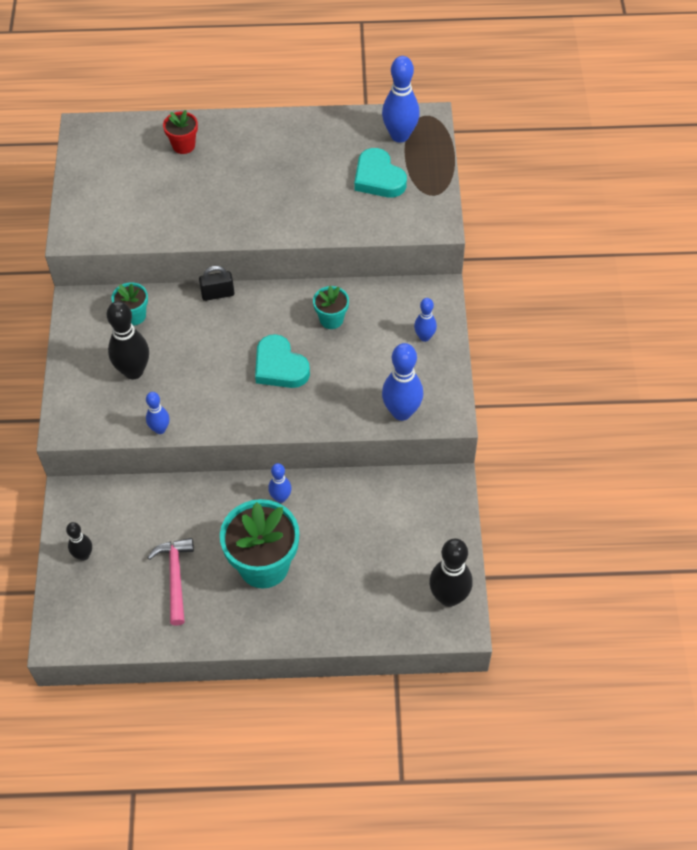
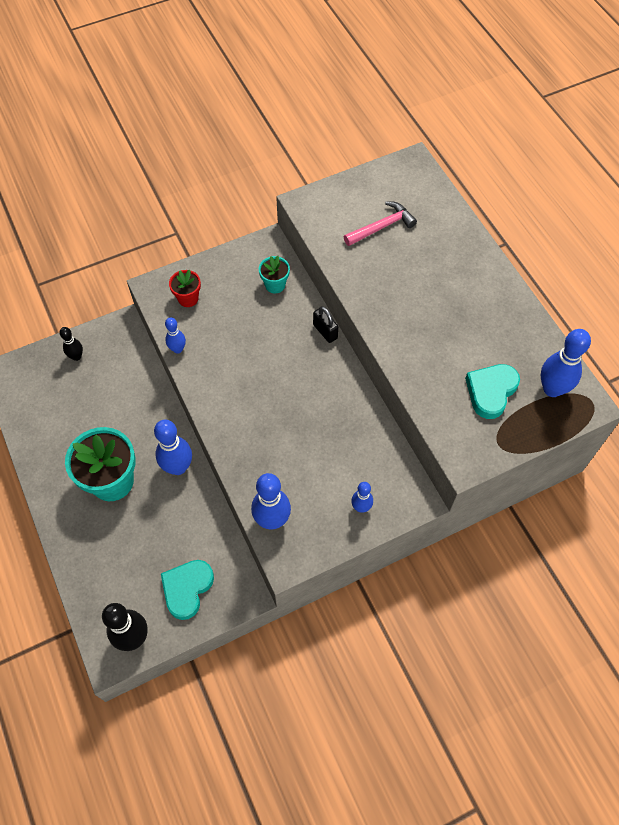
camera: 65 degrees right, 5 degrees up
black bowling pin [107,301,149,379] -> none
pink hammer [147,538,194,626] -> pink hammer moved to [344,201,417,246]
red flower pot [163,110,198,154] -> red flower pot moved to [169,270,201,307]
turquoise heart [255,334,310,388] -> turquoise heart moved to [161,560,214,620]
blue bowling pin [268,463,292,503] -> blue bowling pin [154,420,192,475], size x1.76
turquoise flower pot [313,286,349,329] -> none

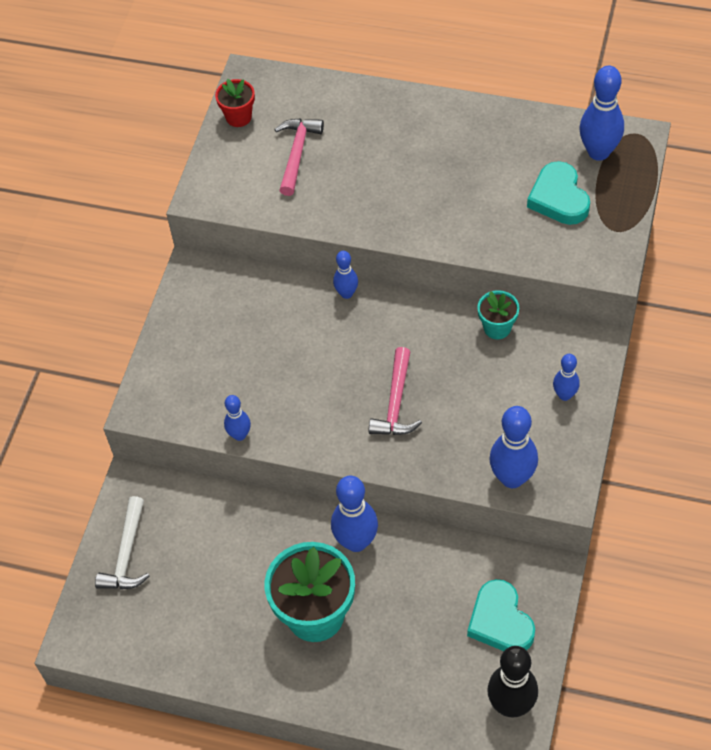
camera: 45 degrees left, 5 degrees down
black bowling pin [59,327,83,361] -> white hammer [95,496,149,589]
red flower pot [169,270,201,307] -> red flower pot moved to [215,78,255,127]
turquoise flower pot [259,256,290,293] -> turquoise flower pot moved to [477,290,519,339]
black padlock [313,306,338,343] -> blue bowling pin [333,251,358,299]
none -> pink hammer [369,347,422,435]

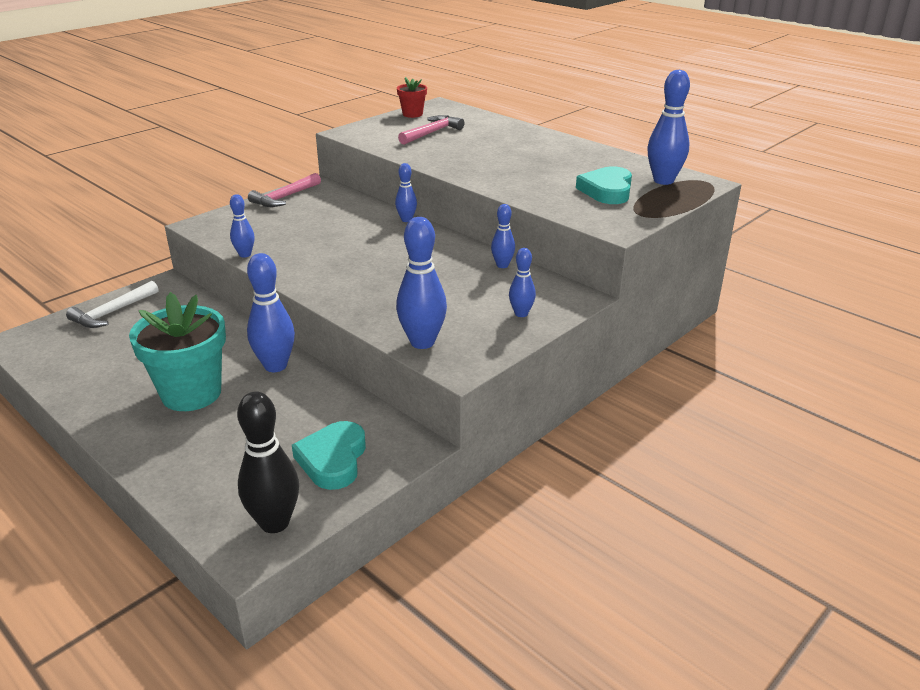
camera: 25 degrees right, 25 degrees down
pink hammer [369,347,422,435] -> pink hammer moved to [248,173,321,207]
turquoise flower pot [477,290,519,339] -> blue bowling pin [491,204,515,268]

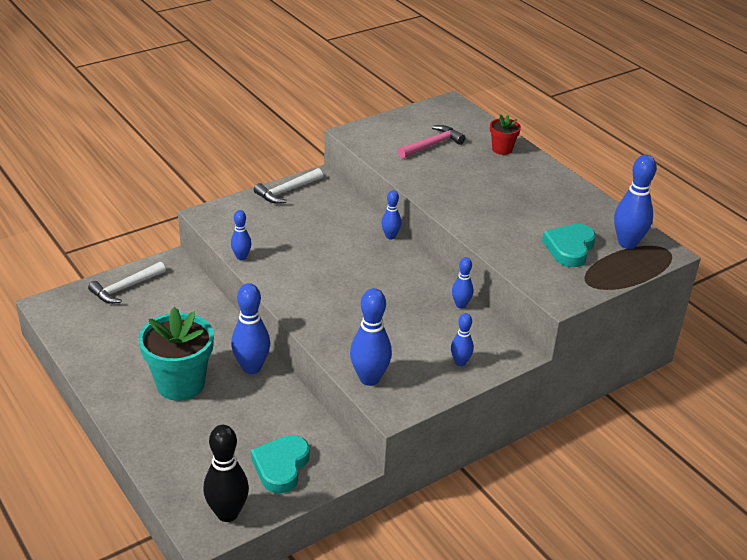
camera: 10 degrees right, 5 degrees up
pink hammer [248,173,321,207] -> white hammer [254,168,323,204]
red flower pot [397,77,427,118] -> red flower pot moved to [490,114,521,155]

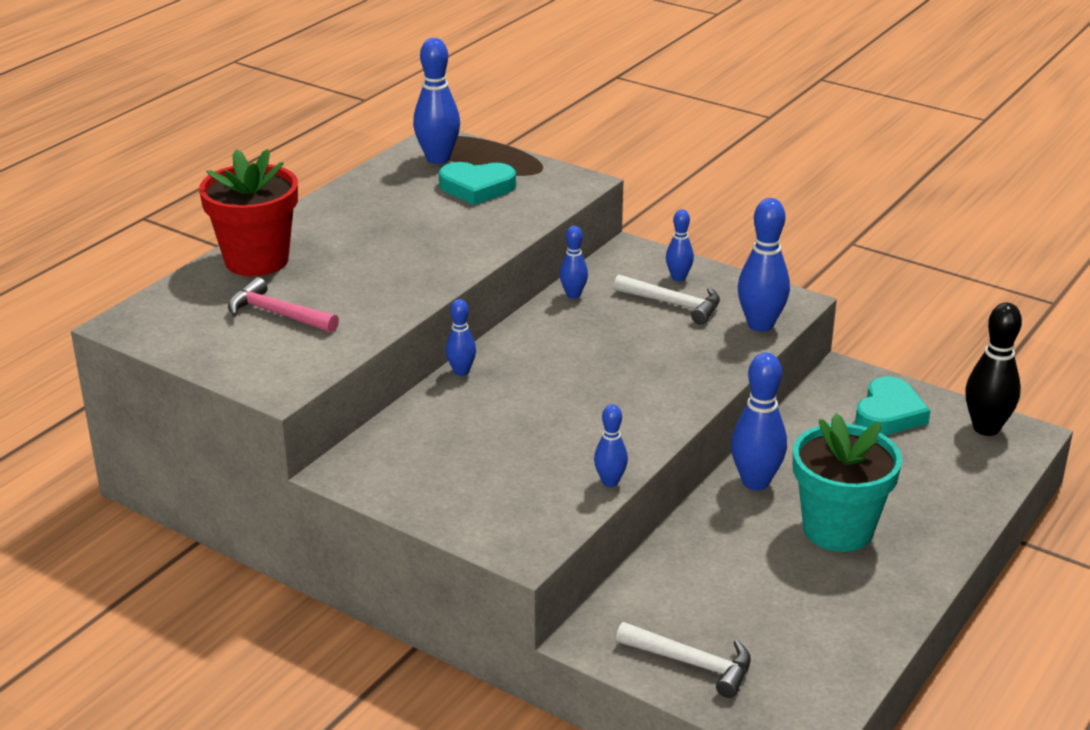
camera: 110 degrees left, 5 degrees down
turquoise heart [251,435,310,494] -> turquoise heart turned 60 degrees counterclockwise [855,376,931,435]
white hammer [254,168,323,204] -> white hammer moved to [614,275,720,324]
red flower pot [490,114,521,155] -> red flower pot [199,149,298,276], size x2.00

